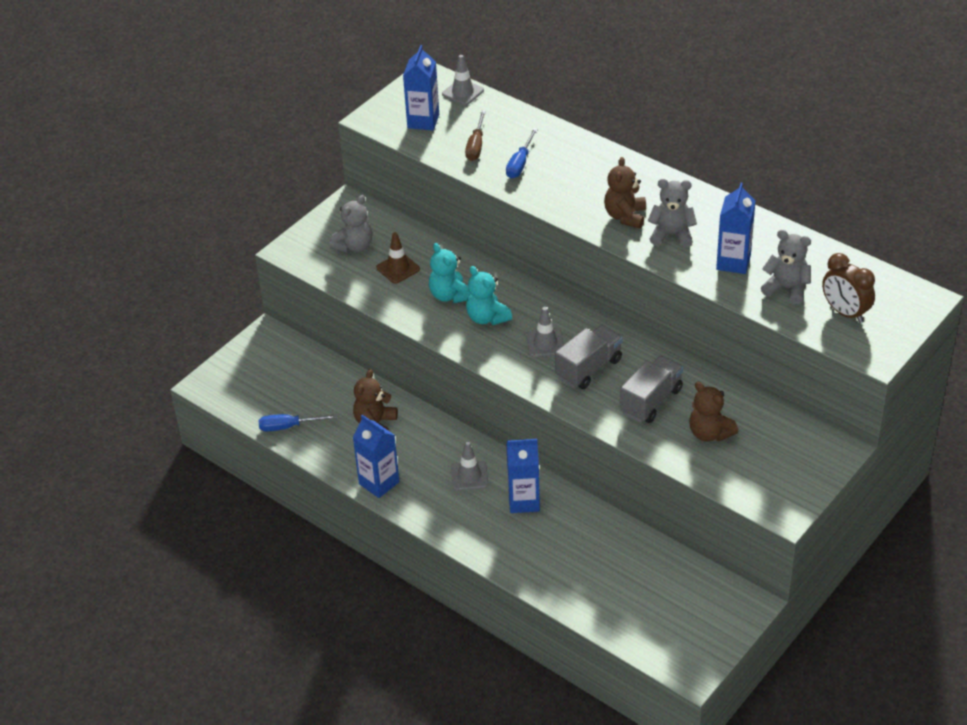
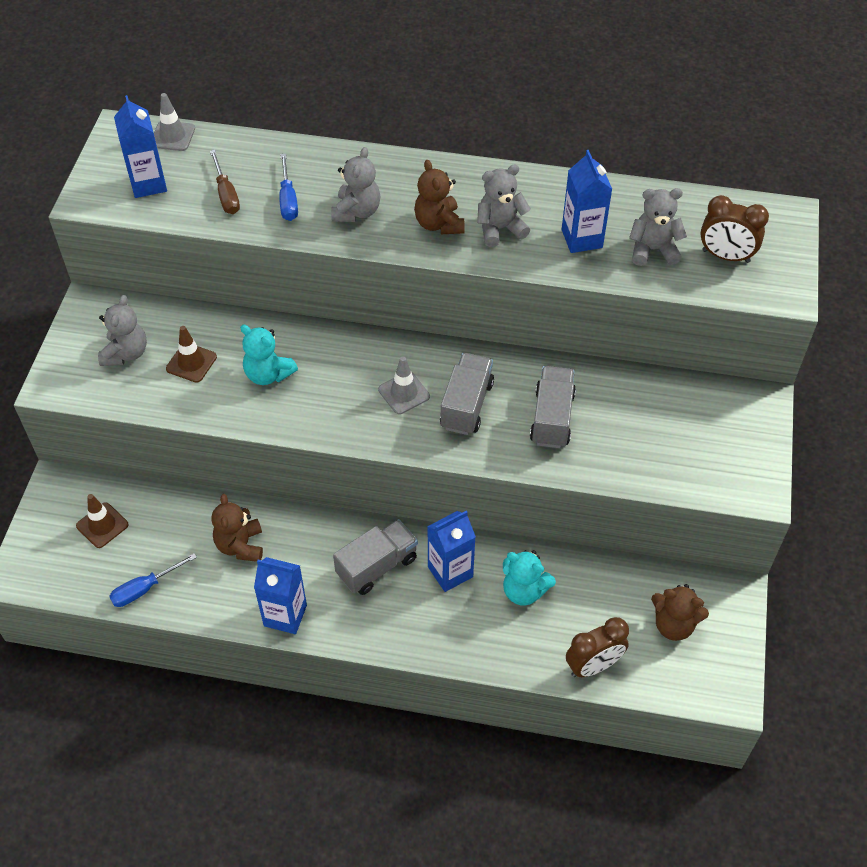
camera: 30 degrees left, 10 degrees up
grey traffic cone [451,442,488,491] -> grey truck [333,519,418,595]
turquoise teddy bear [466,266,512,325] -> turquoise teddy bear moved to [503,550,556,606]
brown teddy bear [689,382,739,442] -> brown teddy bear moved to [651,584,709,641]
none -> brown traffic cone [76,494,129,548]
none -> grey teddy bear [331,147,380,222]
none -> brown clock [566,617,629,677]

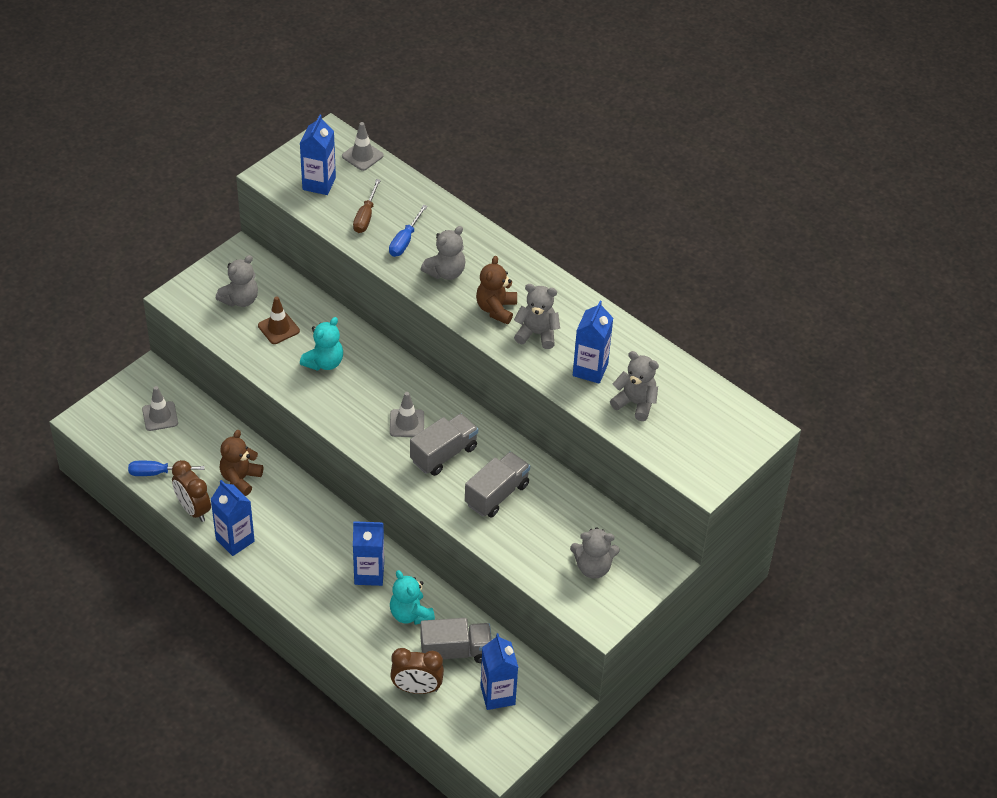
camera: 30 degrees right, 5 degrees down
brown traffic cone [76,494,129,548] -> grey traffic cone [142,386,178,431]
turquoise teddy bear [240,325,298,385] -> turquoise teddy bear turned 120 degrees counterclockwise [300,317,343,371]
grey truck [333,519,418,595] -> grey truck moved to [420,618,492,663]
brown teddy bear [651,584,709,641] -> blue carton [480,633,518,710]
brown clock [701,195,769,263] -> brown clock moved to [172,460,211,522]
none -> grey teddy bear [570,527,620,578]

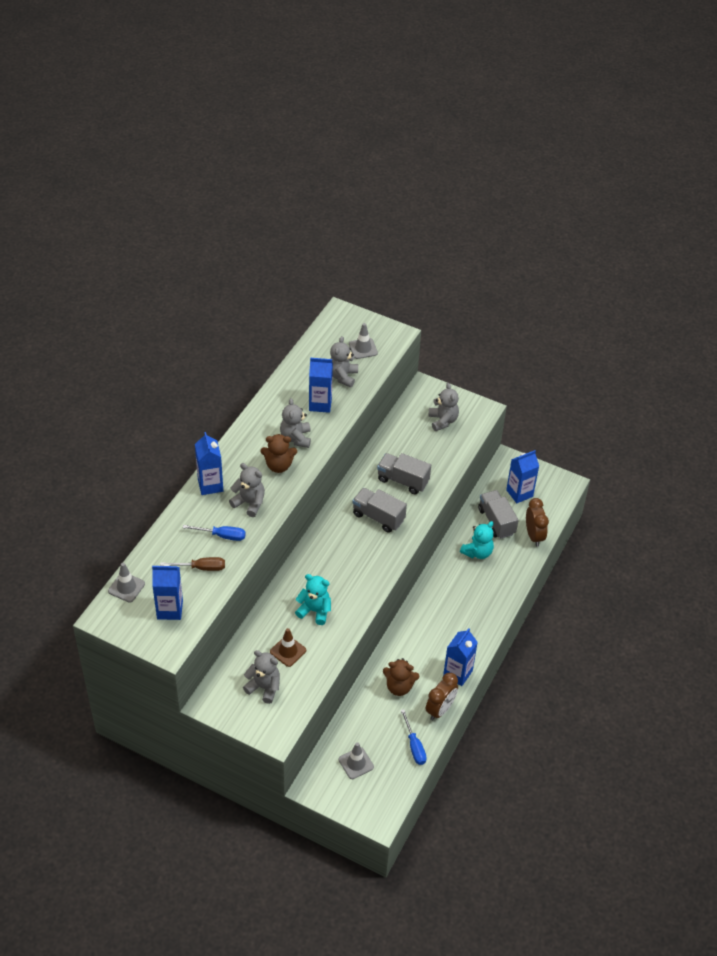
camera: 105 degrees left, 0 degrees up
blue carton [353,521,384,586] -> blue carton moved to [195,432,223,495]
grey traffic cone [390,392,424,437] -> grey traffic cone moved to [349,323,378,359]

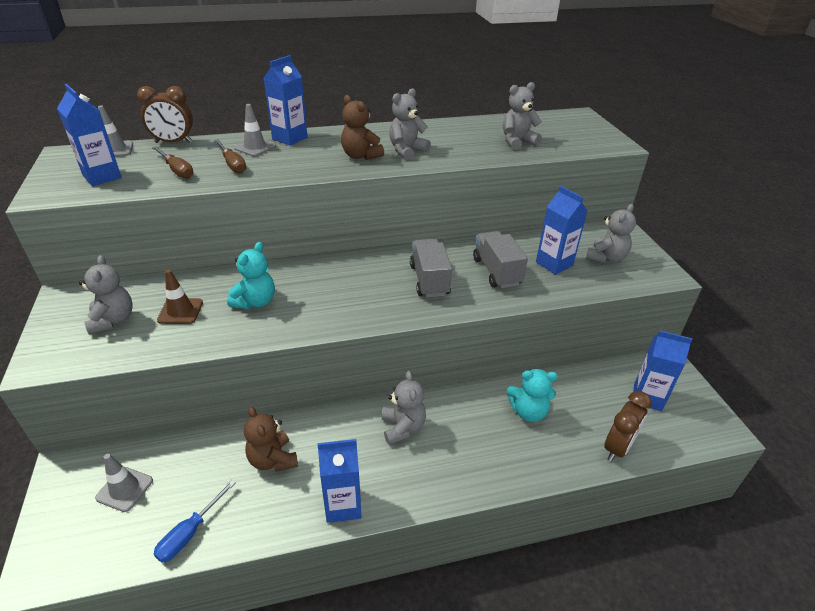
camera: 50 degrees right, 10 degrees down
blue screwdriver [183,525,246,541] -> brown screwdriver [214,139,246,174]
grey teddy bear [229,463,265,517] -> grey teddy bear moved to [382,371,426,445]
turquoise teddy bear [295,574,331,625] -> turquoise teddy bear turned 45 degrees clockwise [227,242,275,309]
blue carton [309,358,333,413] -> blue carton moved to [536,186,588,275]
grey traffic cone [349,323,378,359] -> grey traffic cone moved to [234,104,276,156]
brown clock [426,673,458,720] -> brown clock moved to [137,86,193,143]
grey truck [478,490,518,539] -> none

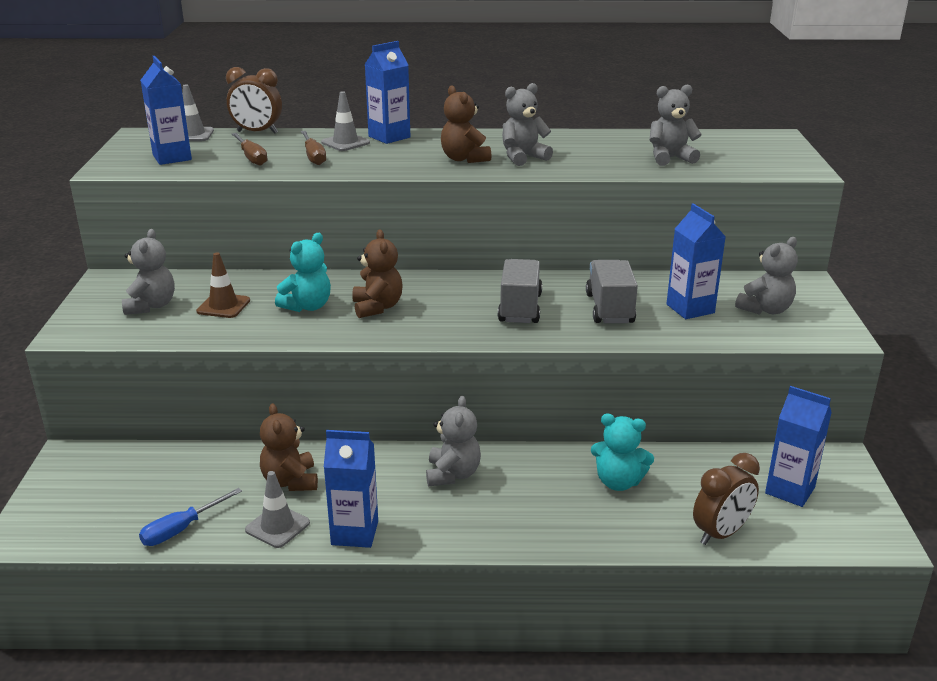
camera: 15 degrees right, 10 degrees down
grey traffic cone [95,454,153,512] -> grey traffic cone moved to [245,471,310,548]
none -> brown teddy bear [352,230,402,318]

